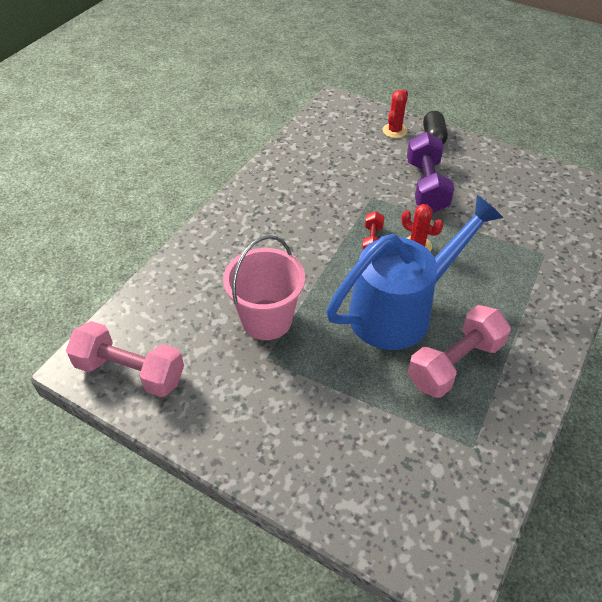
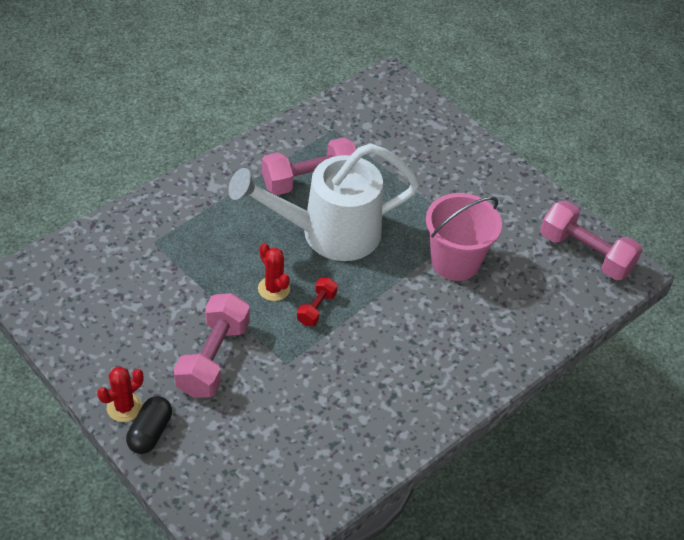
camera: 165 degrees left, 0 degrees up
blue watering can [326,195,504,350] -> white watering can [228,143,420,261]
red cactus [383,89,408,138] -> red cactus moved to [97,367,143,422]
purple dumbbell [407,132,454,213] -> pink dumbbell [174,293,250,398]

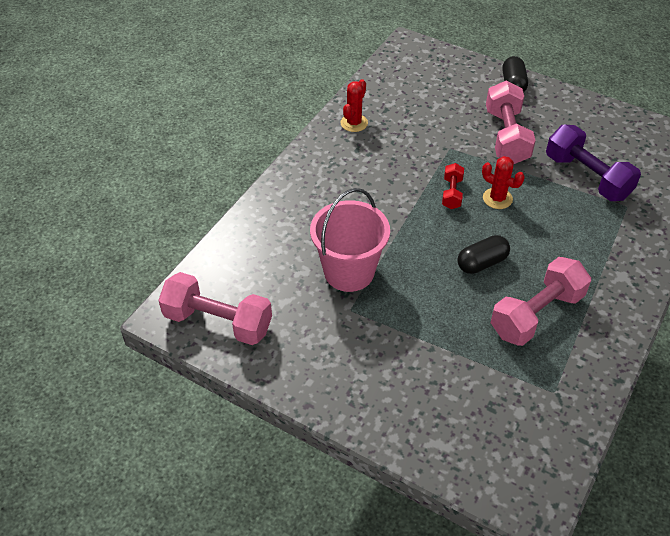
camera: 165 degrees right, 0 degrees up
red cactus [97,367,143,422] -> red cactus moved to [340,79,368,132]
white watering can [228,143,420,261] -> black capsule [457,235,510,274]
none -> purple dumbbell [546,125,641,201]

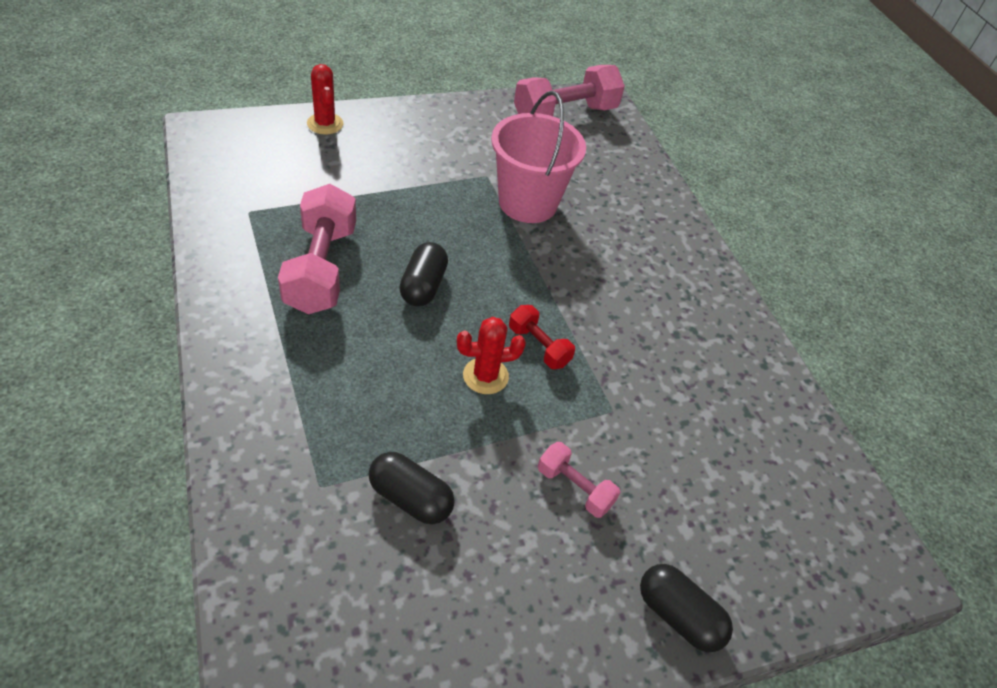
camera: 125 degrees right, 0 degrees up
red cactus [340,79,368,132] -> red cactus moved to [307,64,344,135]
pink dumbbell [486,81,536,164] -> pink dumbbell [538,442,620,518], size x0.52
purple dumbbell [546,125,641,201] -> black capsule [369,452,455,524]

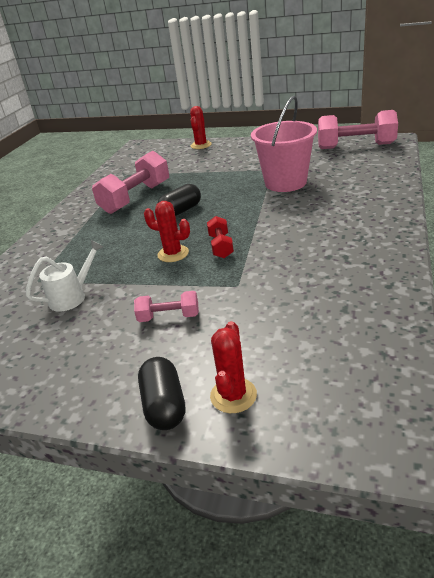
camera: 45 degrees right, 15 degrees down
black capsule [369,452,455,524] -> white watering can [26,240,104,312]
pink dumbbell [538,442,620,518] -> pink dumbbell turned 75 degrees counterclockwise [134,291,199,322]
none -> red cactus [210,321,257,413]

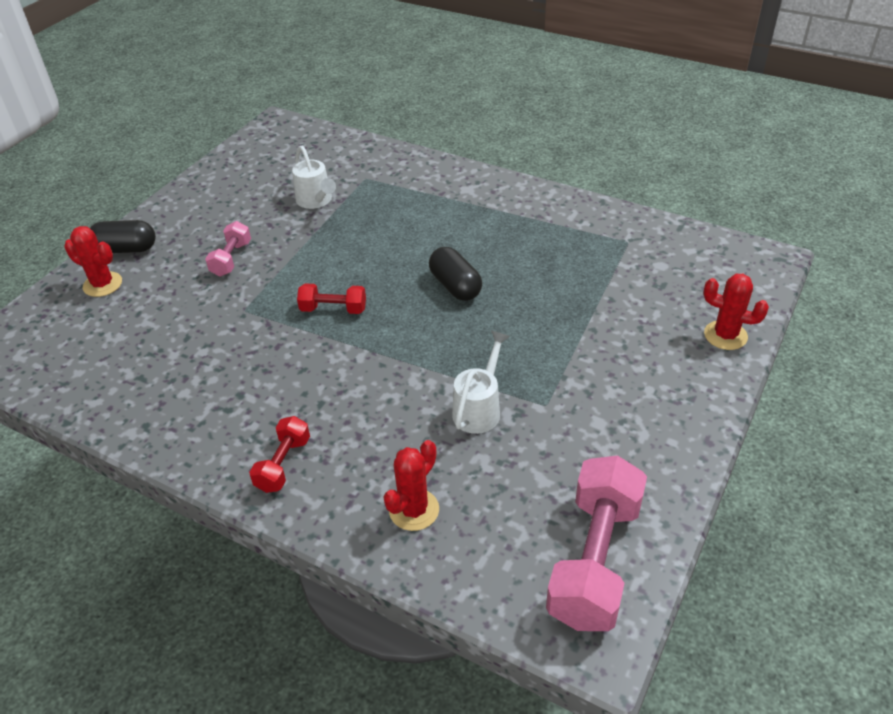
camera: 100 degrees right, 10 degrees up
pink dumbbell [92,151,169,214] -> none
red cactus [144,201,190,262] -> red cactus moved to [384,440,439,531]
pink bucket [251,96,317,192] -> white watering can [452,331,510,434]
none -> red dumbbell [249,416,310,493]

